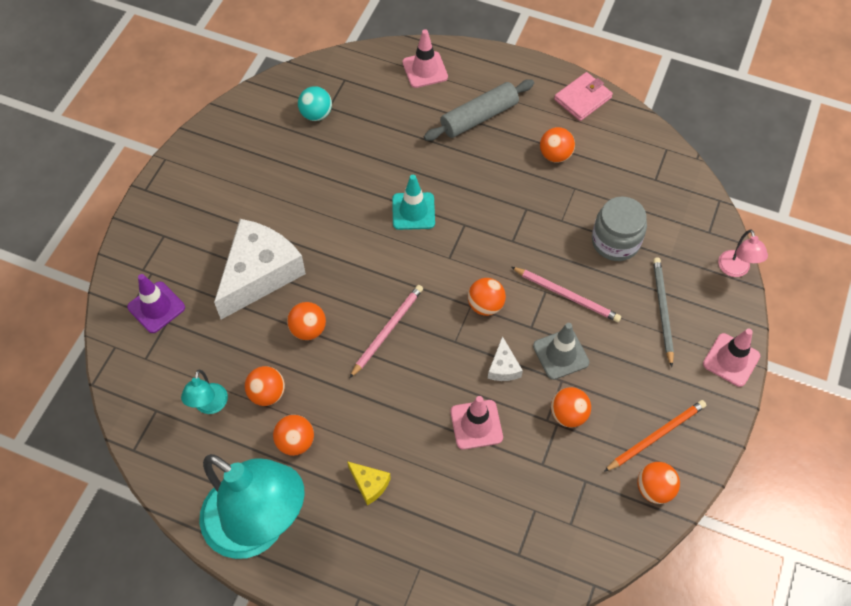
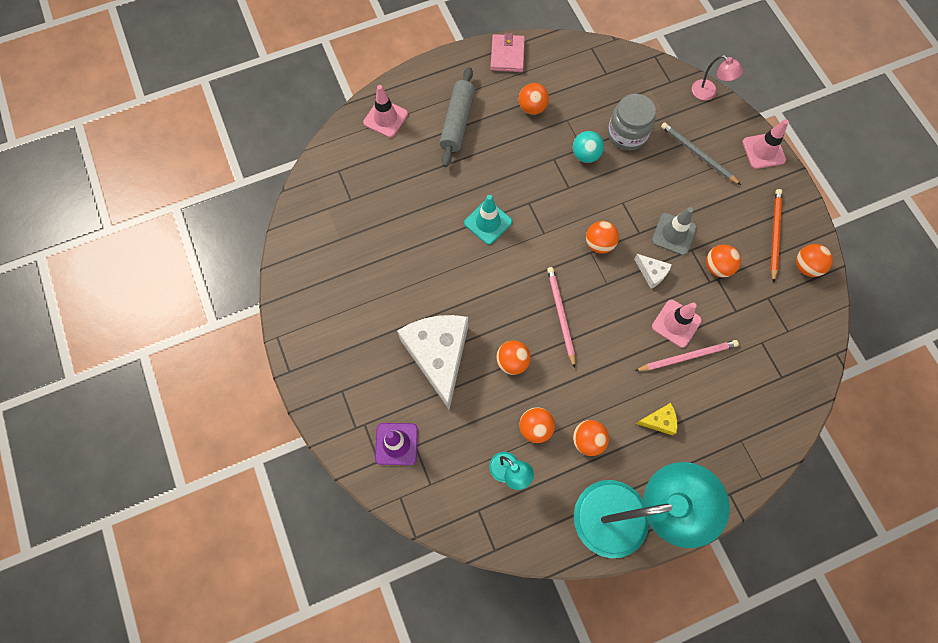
camera: 45 degrees left, 10 degrees up
turquoise ball [298,86,332,121] -> turquoise ball moved to [573,131,604,163]
pink pencil [511,267,621,322] -> pink pencil moved to [635,340,739,371]

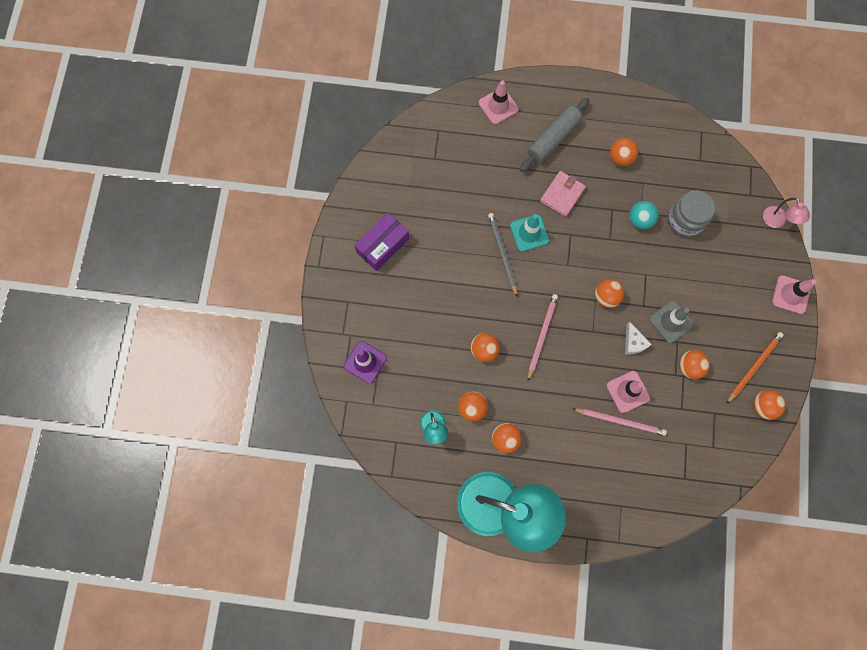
camera: 30 degrees right, 5 degrees up
white cheese [397,315,468,410] -> none
pink wallet [490,33,525,72] -> pink wallet moved to [540,171,586,217]
yellow cheese [636,403,677,435] -> none
grey pencil [661,122,741,185] -> grey pencil moved to [488,213,517,296]
none -> purple box [354,213,409,271]

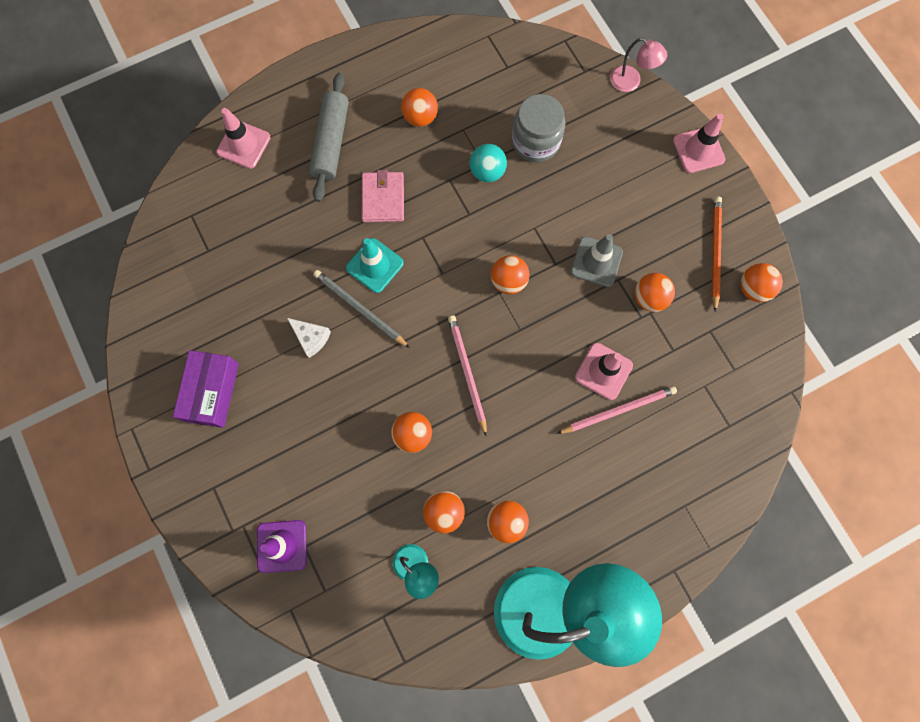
camera: 35 degrees left, 0 degrees up
white cheese [625,321,652,355] -> white cheese moved to [287,318,331,358]

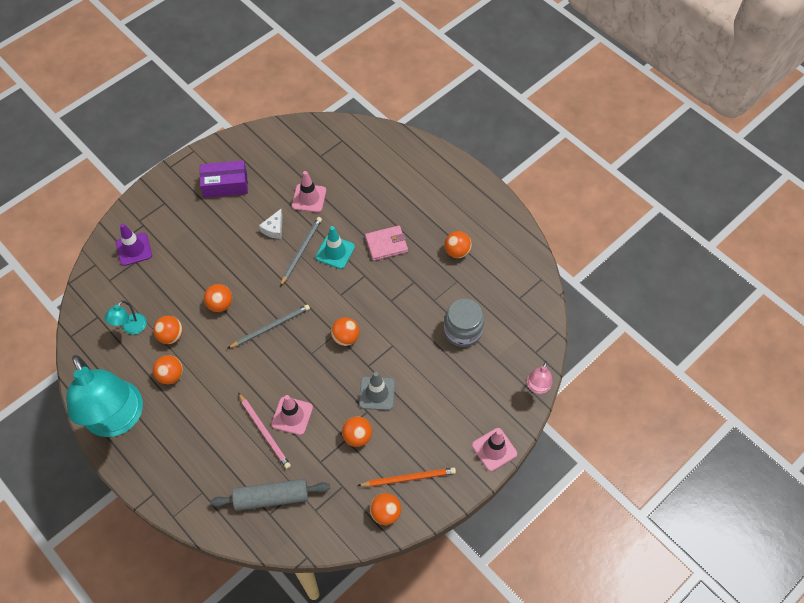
camera: 75 degrees right, 15 degrees down
pink traffic cone [217,108,271,169] -> pink traffic cone moved to [292,171,326,213]
grey rolling pin [309,73,349,202] -> grey rolling pin moved to [210,479,330,511]
pink pencil [448,315,487,437] -> grey pencil [227,304,310,349]
turquoise ball [470,144,507,182] -> none

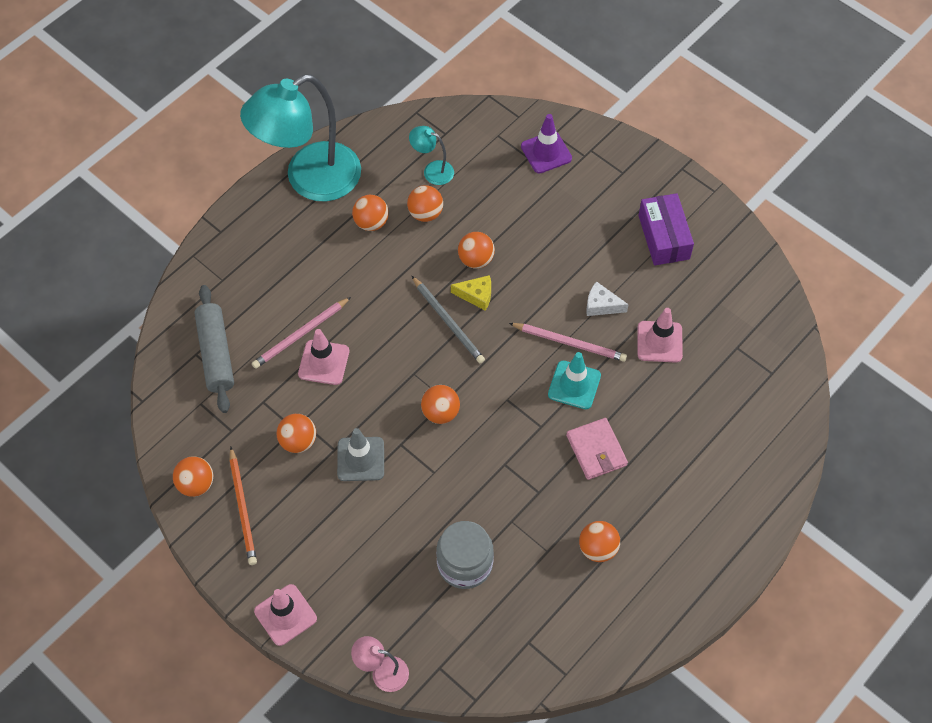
camera: 85 degrees right, 0 degrees up
grey pencil [280,217,322,287] -> pink pencil [509,323,627,362]
none -> yellow cheese [451,275,491,311]

